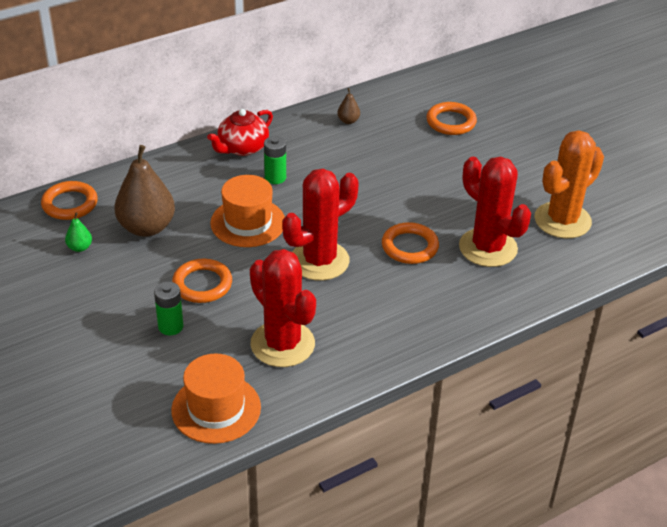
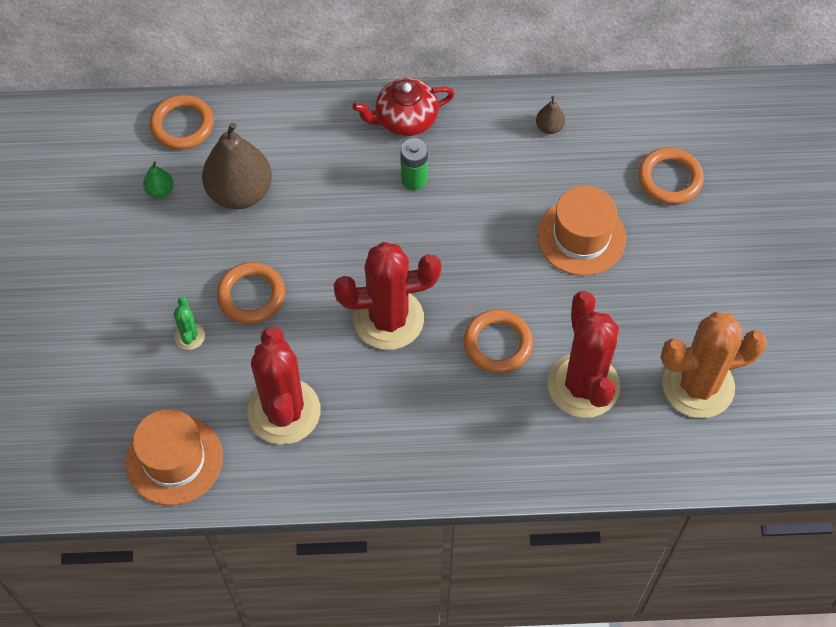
camera: 30 degrees right, 20 degrees up
green battery [154,282,183,335] -> green cactus [174,297,205,350]
orange hat [210,175,285,247] -> orange hat moved to [537,186,626,276]

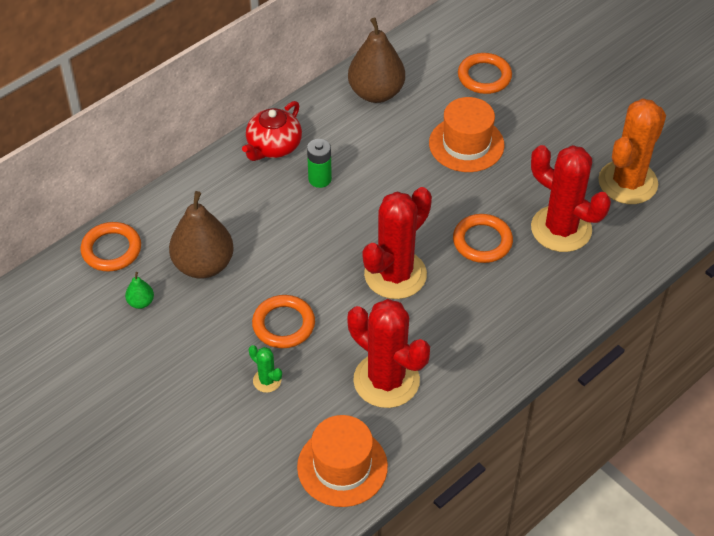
camera: 40 degrees left, 10 degrees down
brown pear [536,96,565,134] -> brown pear [348,18,405,103], size x2.29

